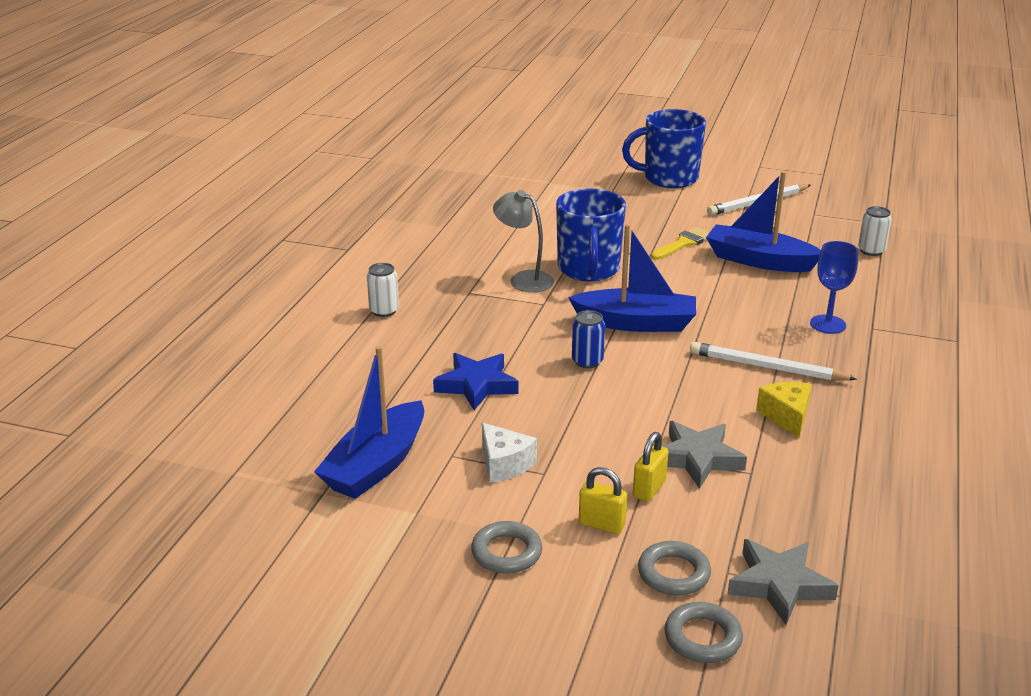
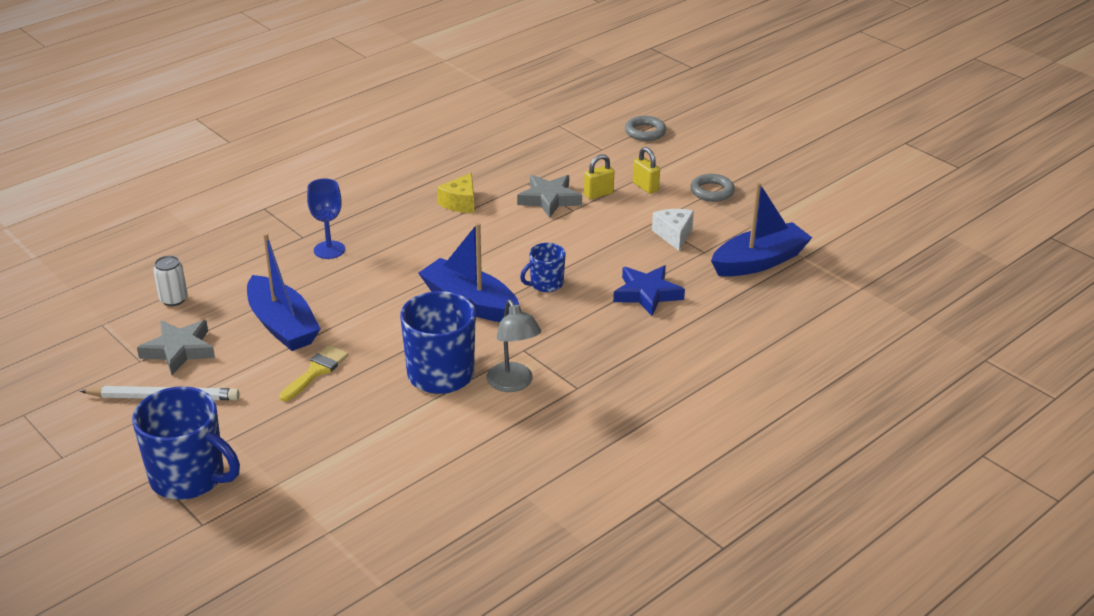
camera: 150 degrees left, 5 degrees up
white can [367,263,399,317] -> none
blue can [572,310,605,368] -> blue mug [520,243,566,292]
grey ring [638,541,711,595] -> none
yellow brush [651,227,710,260] -> yellow brush turned 135 degrees clockwise [279,345,349,402]
white pencil [690,342,857,381] -> none
grey star [727,539,839,625] -> grey star moved to [137,320,215,375]

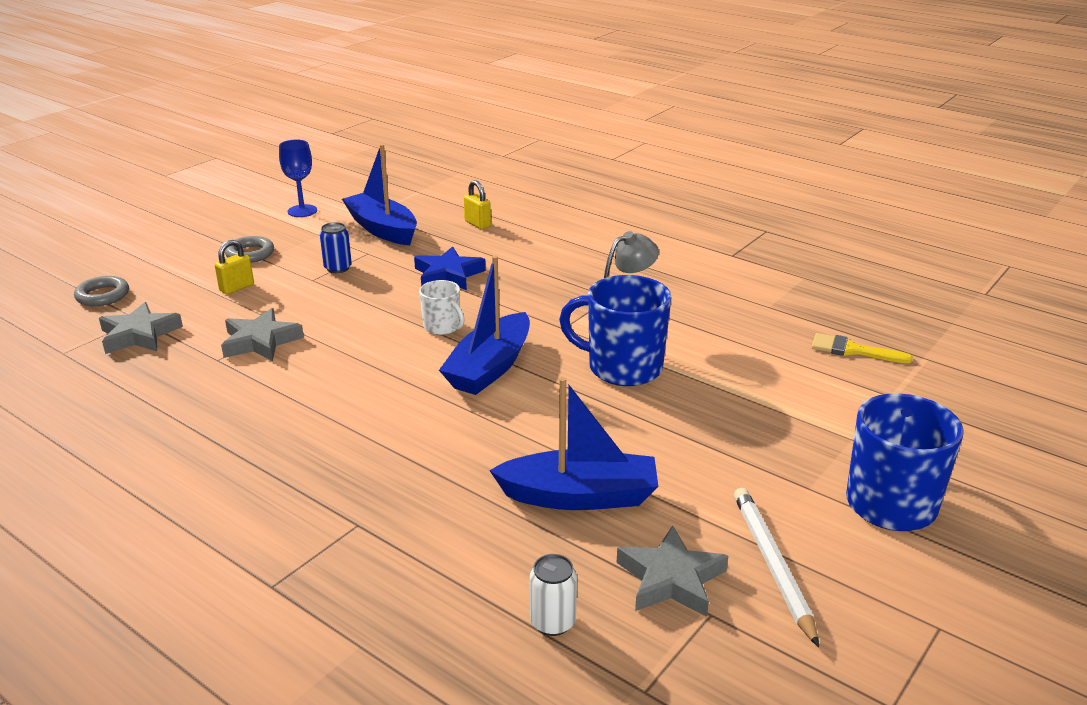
camera: 100 degrees left, 5 degrees down
blue boat [247,233,321,351] -> blue boat turned 45 degrees clockwise [489,377,658,510]
yellow brush [279,345,349,402] -> yellow brush moved to [812,333,913,363]
blue goblet [307,178,345,259] -> blue goblet moved to [279,140,317,217]
yellow cheese [437,173,474,213] -> none
blue mug [520,243,566,292] -> white mug [419,280,465,335]
yellow padlock [584,154,614,200] -> yellow padlock moved to [464,180,491,229]
white cheese [652,209,694,251] -> blue can [320,222,352,273]
none -> grey star [99,302,183,354]

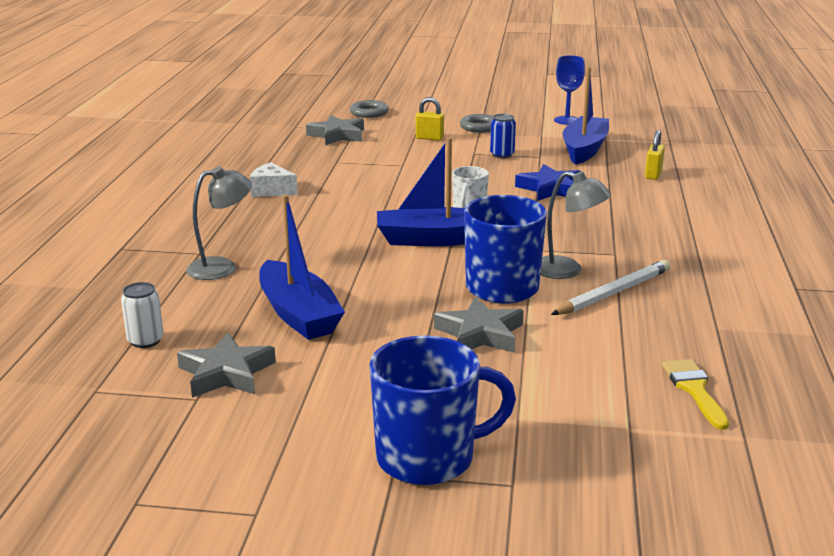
camera: 60 degrees right, 5 degrees down
grey star [221,308,304,361] -> grey star moved to [434,297,524,353]
white pencil [734,488,819,647] -> white pencil moved to [551,260,670,315]
none -> grey lamp [186,166,252,280]
none -> white cheese [250,162,298,197]

